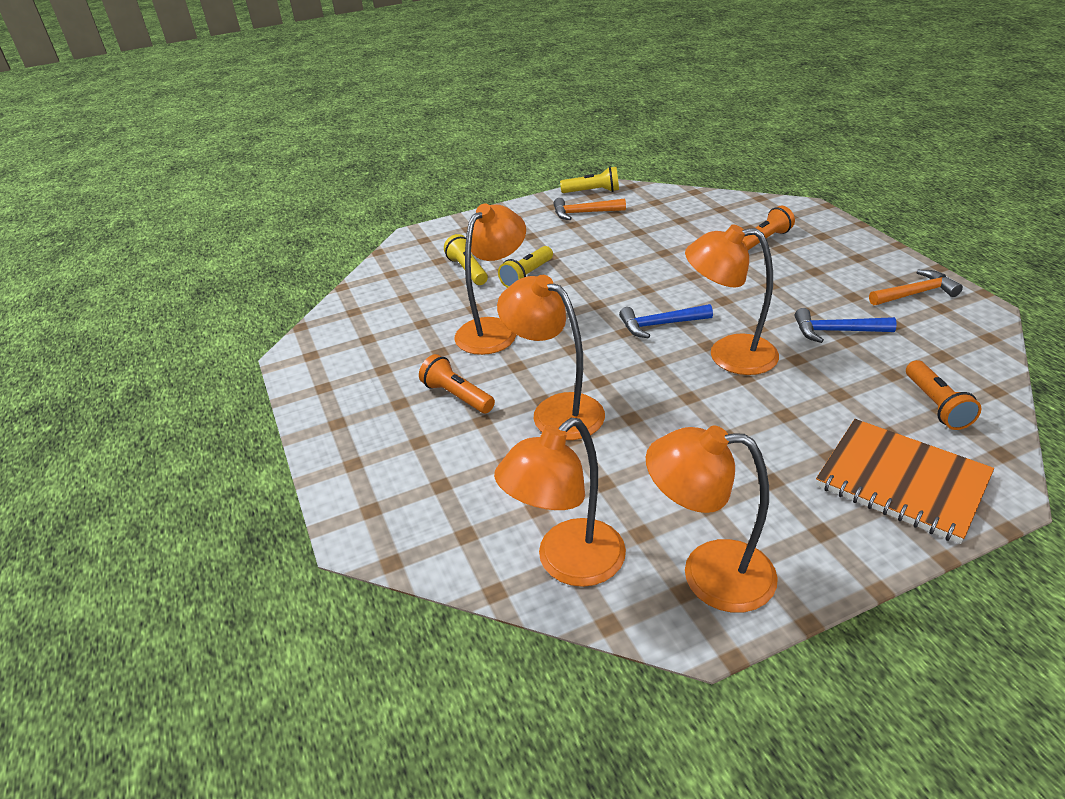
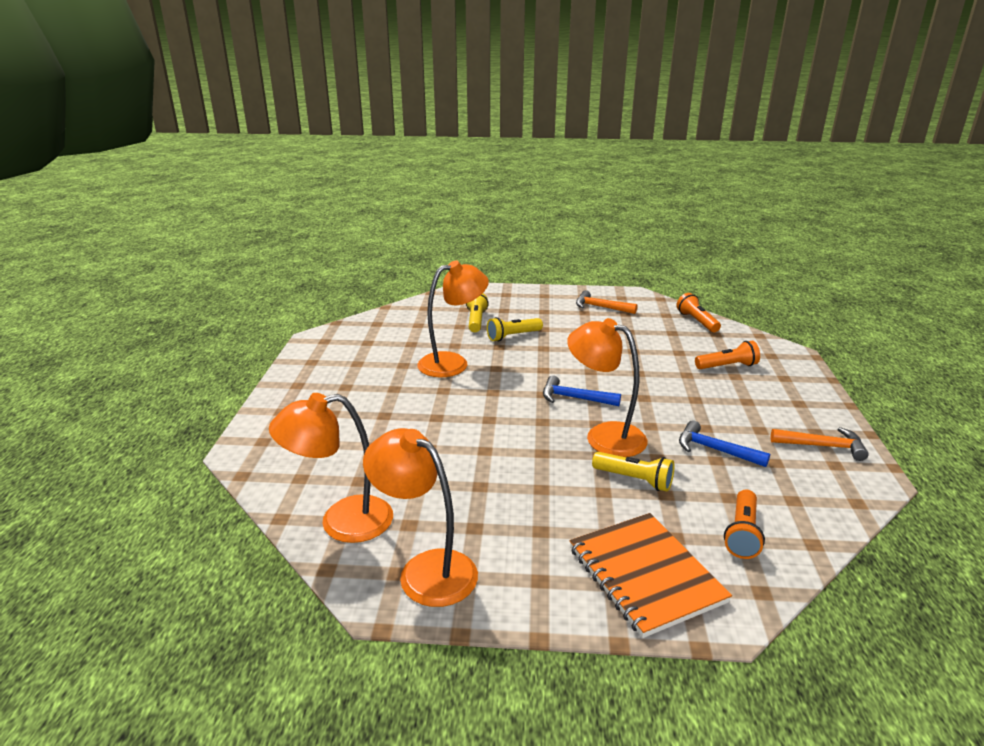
camera: 25 degrees right, 10 degrees down
orange flashlight [419,354,495,413] -> orange flashlight moved to [676,293,721,332]
orange lamp [497,275,605,440] -> none
yellow flashlight [560,166,619,193] -> yellow flashlight moved to [592,452,674,492]

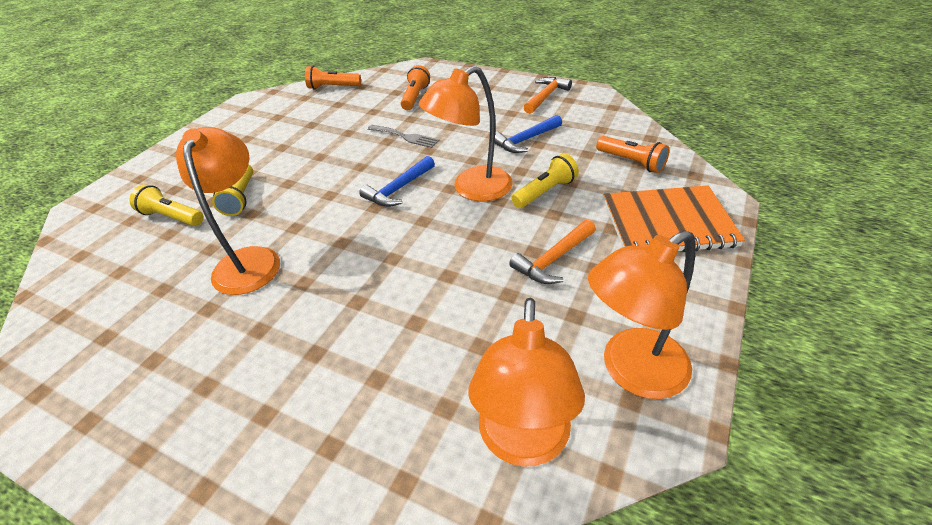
camera: 65 degrees left, 15 degrees up
orange hammer [576,290,637,314] -> orange hammer moved to [509,220,596,284]
none -> grey fork [367,125,440,148]

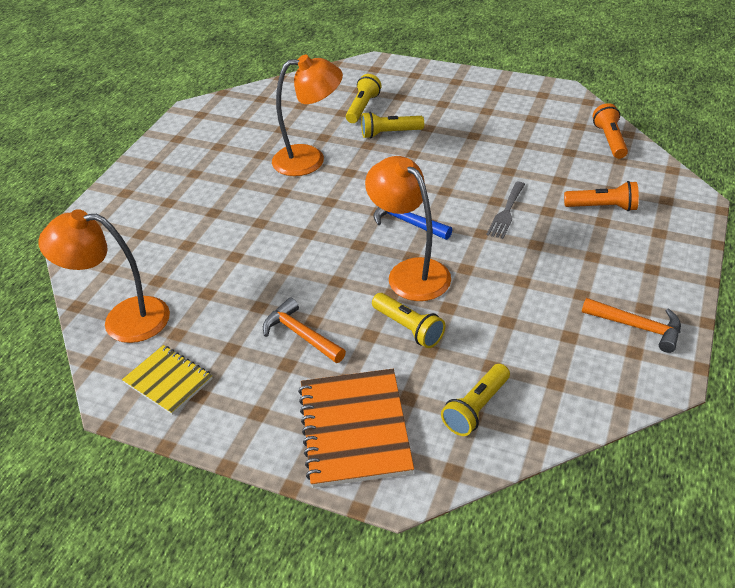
camera: 85 degrees right, 0 degrees up
blue hammer [494,115,562,153] -> none
orange lamp [588,230,696,399] -> yellow notebook [122,345,213,415]
orange flashlight [596,136,669,173] -> yellow flashlight [441,364,510,436]

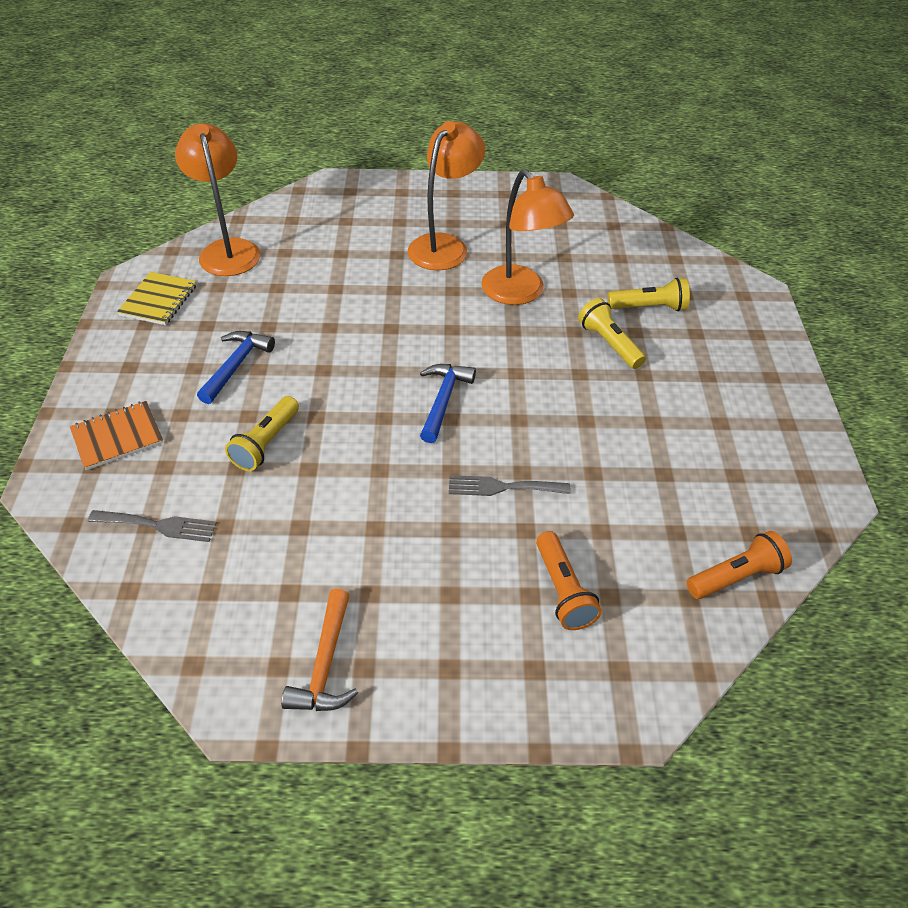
camera: 65 degrees right, 5 degrees up
orange hammer [263,297,346,363] -> blue hammer [197,331,275,404]
orange notebook [298,369,414,488] -> orange notebook [70,401,164,470], size x0.61
orange lamp [365,156,451,301] -> orange lamp moved to [408,121,485,270]
yellow flashlight [441,364,510,436] -> grey fork [88,510,217,542]

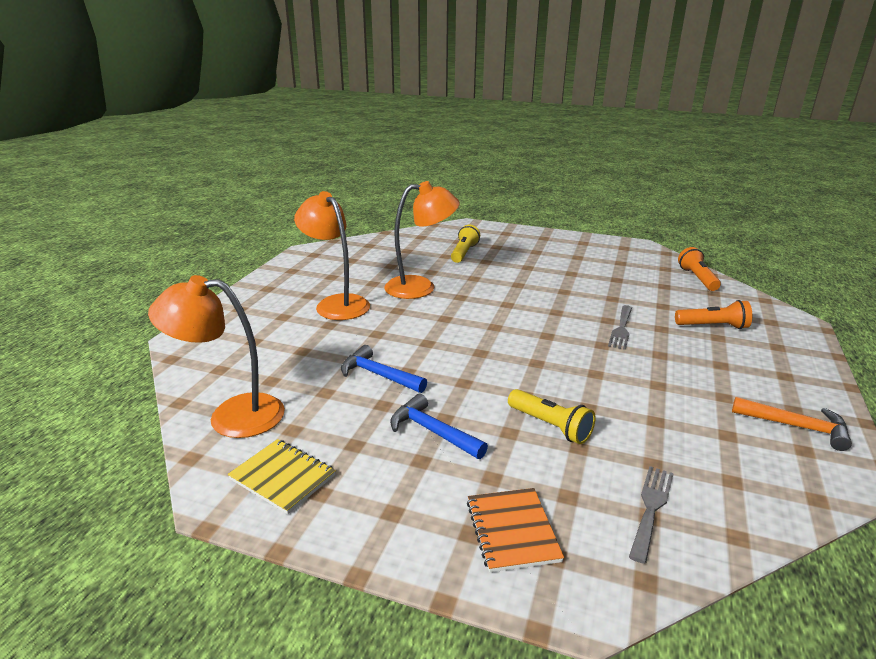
camera: 70 degrees left, 20 degrees down
blue hammer [420,364,476,443] -> blue hammer moved to [341,345,427,393]
yellow flashlight [578,298,646,369] -> none

